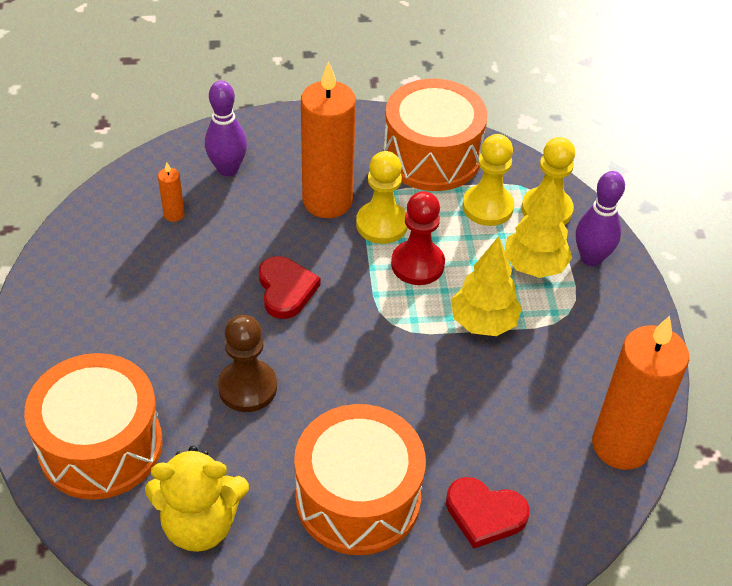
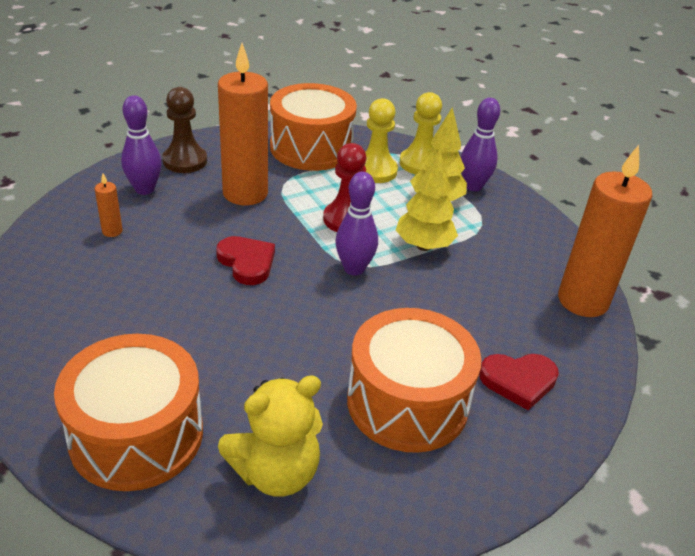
camera: 25 degrees left, 10 degrees down
brown pawn [218,315,277,412] -> brown pawn moved to [162,87,207,173]
yellow pawn [356,151,408,244] -> none
none -> purple bowling pin [335,172,378,275]

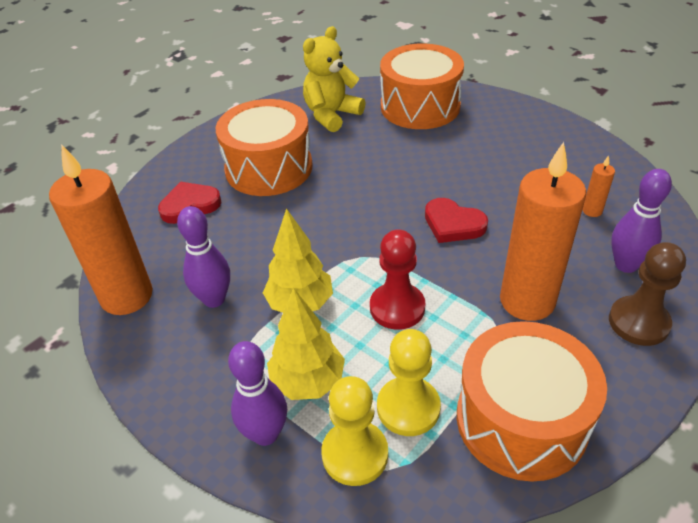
camera: 165 degrees right, 5 degrees up
purple bowling pin [335,172,378,275] -> purple bowling pin moved to [177,206,230,308]

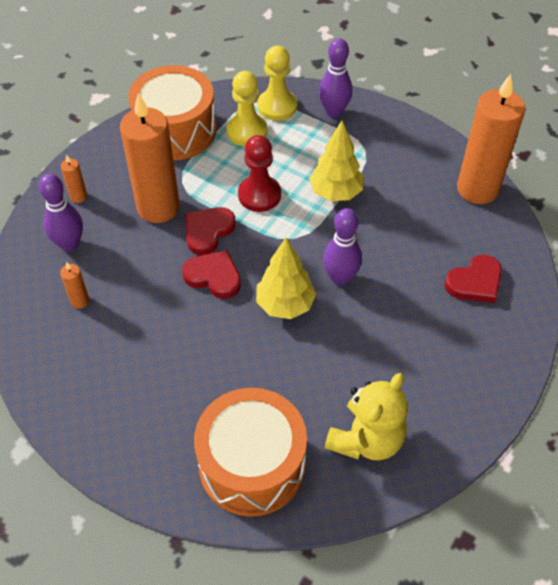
camera: 170 degrees right, 10 degrees up
purple bowling pin [177,206,230,308] -> purple bowling pin moved to [323,208,362,286]
orange drum [216,99,313,196] -> none
yellow tree [267,288,345,400] -> yellow tree moved to [256,238,316,319]
brown pawn [609,242,686,346] -> orange candle [61,154,87,203]
none -> red heart [185,207,236,255]

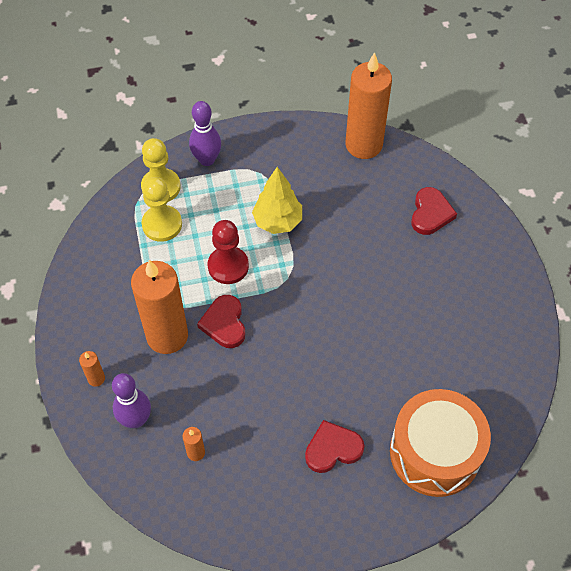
camera: 45 degrees left, 5 degrees up
orange drum [128,65,216,160] -> none
red heart [182,250,241,299] -> red heart moved to [305,420,364,473]
yellow tree [256,238,316,319] -> none
purple bowling pin [323,208,362,286] -> none
yellow teddy bear [324,373,408,461] -> none

